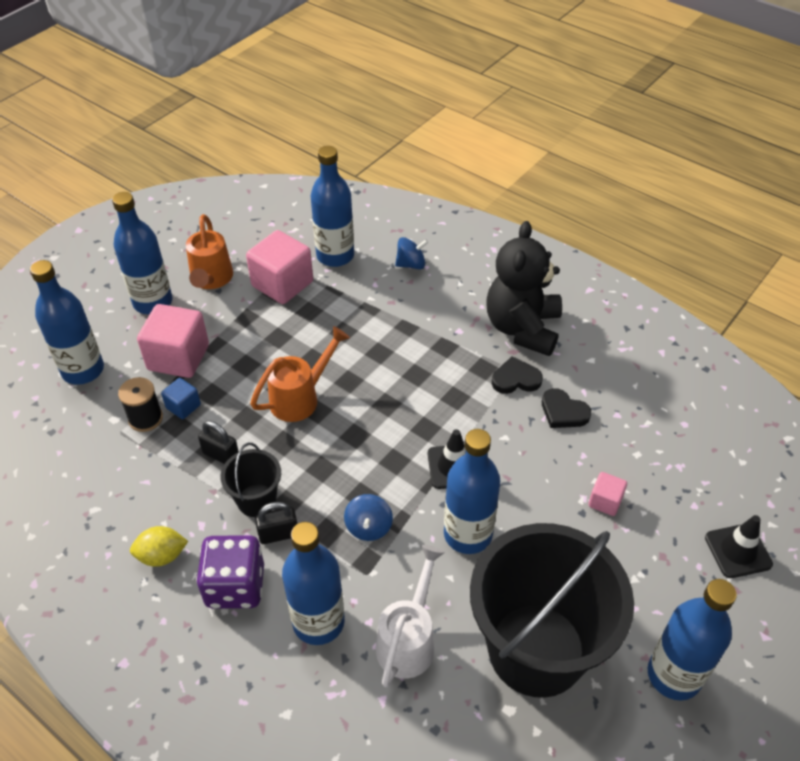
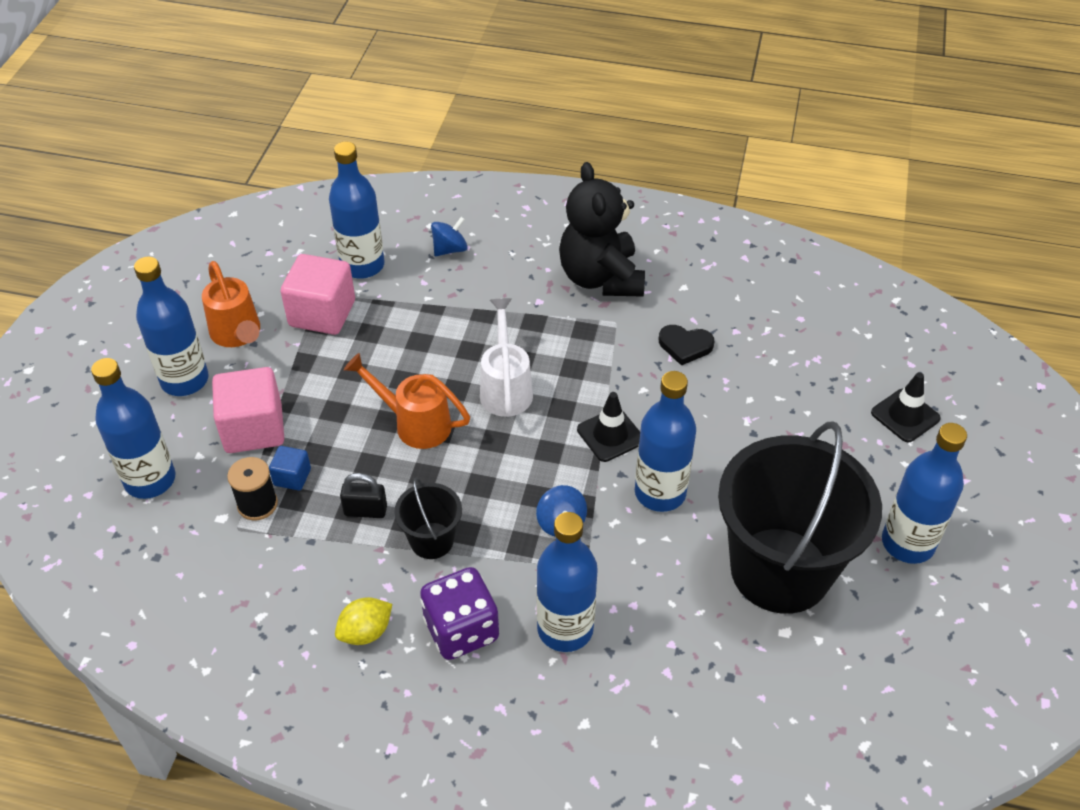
camera: 25 degrees left, 0 degrees up
orange watering can [250,326,350,422] -> orange watering can turned 90 degrees counterclockwise [344,353,470,449]
black padlock [255,502,297,544] -> none
white watering can [376,545,445,687] -> white watering can moved to [480,298,533,417]
black heart [492,356,543,394] -> none
pink cube [588,472,627,516] -> none

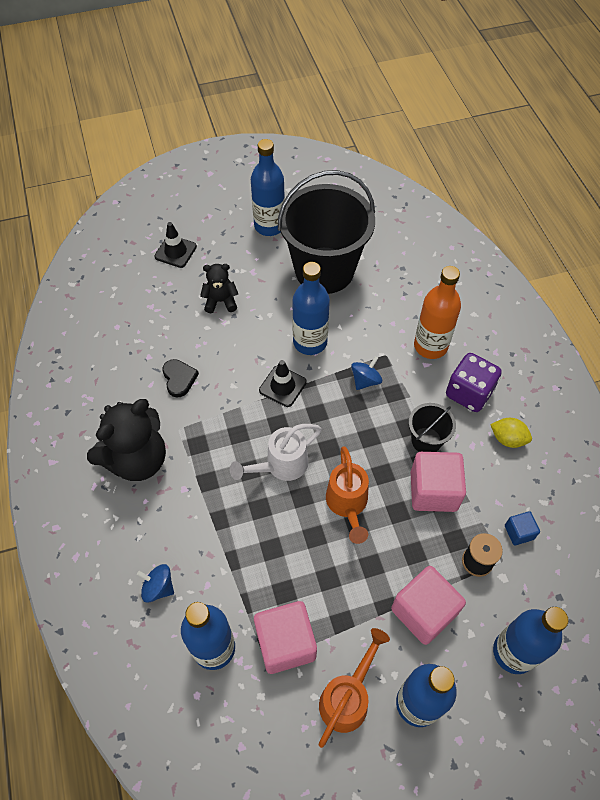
camera: 120 degrees left, 10 degrees up
blue cube [269,446,311,490] -> blue cube moved to [505,511,540,545]
black padlock [340,473,387,518] -> pink cube [411,452,466,512]
blue bottle [537,512,598,652] -> orange bottle [414,266,461,359]
none -> black teddy bear [200,264,238,313]

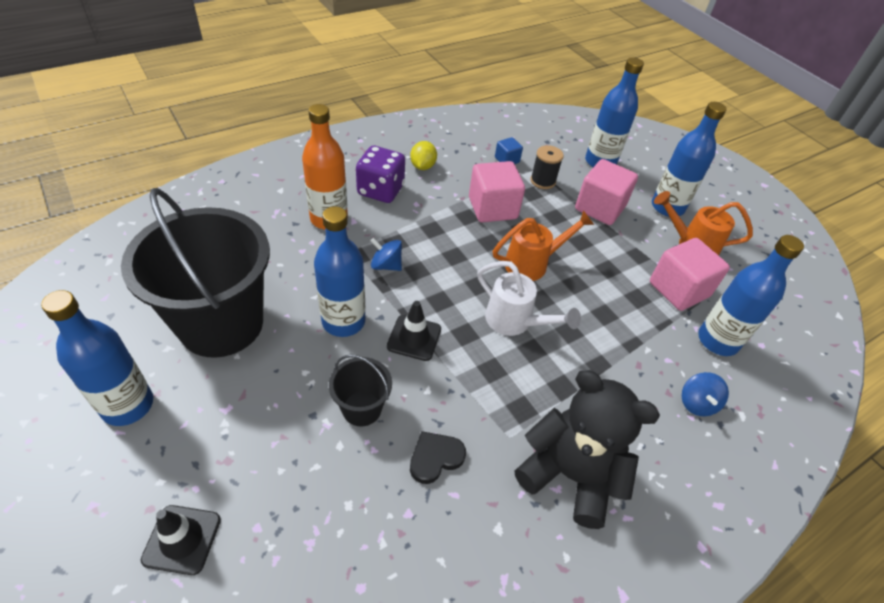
camera: 110 degrees left, 10 degrees down
black teddy bear [200,264,238,313] -> none
black bucket [409,403,456,452] -> black bucket moved to [329,354,392,427]

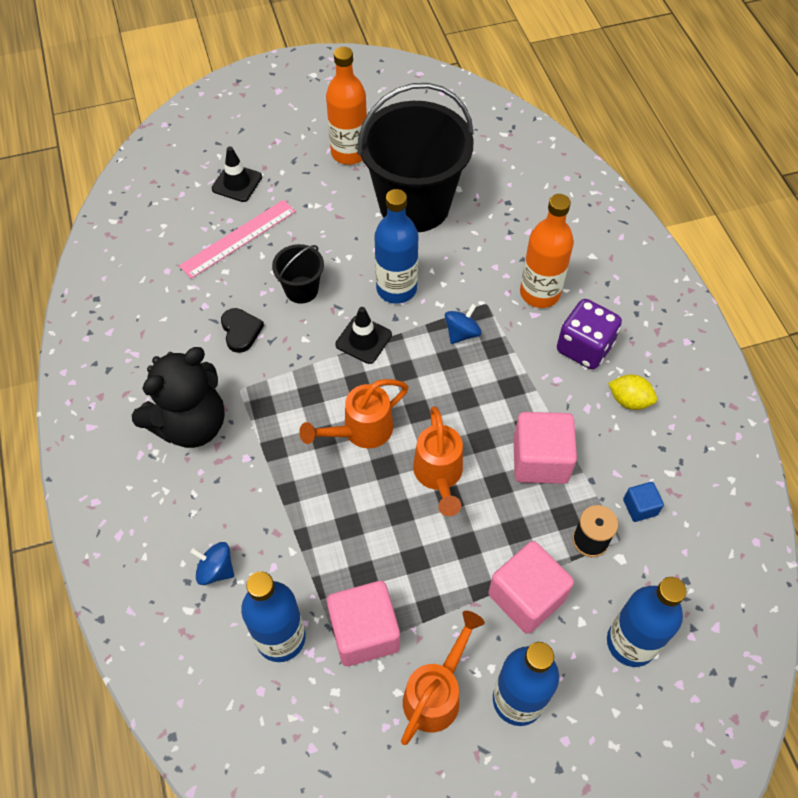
camera: 110 degrees right, 10 degrees up
blue bottle [41,290,153,426] -> orange bottle [326,47,367,165]
white watering can [477,261,581,336] -> orange watering can [299,379,408,448]
none -> pink ruler [179,200,296,279]

